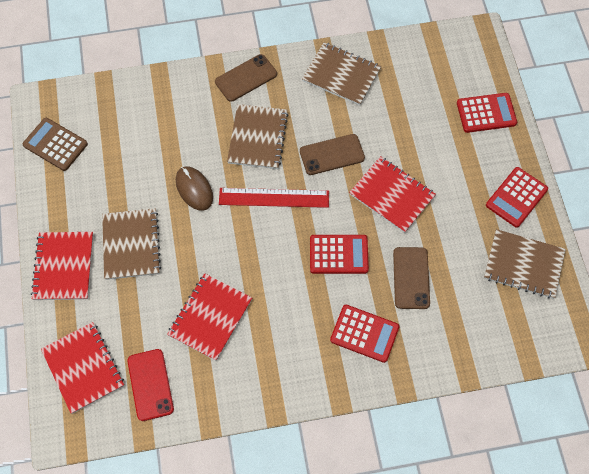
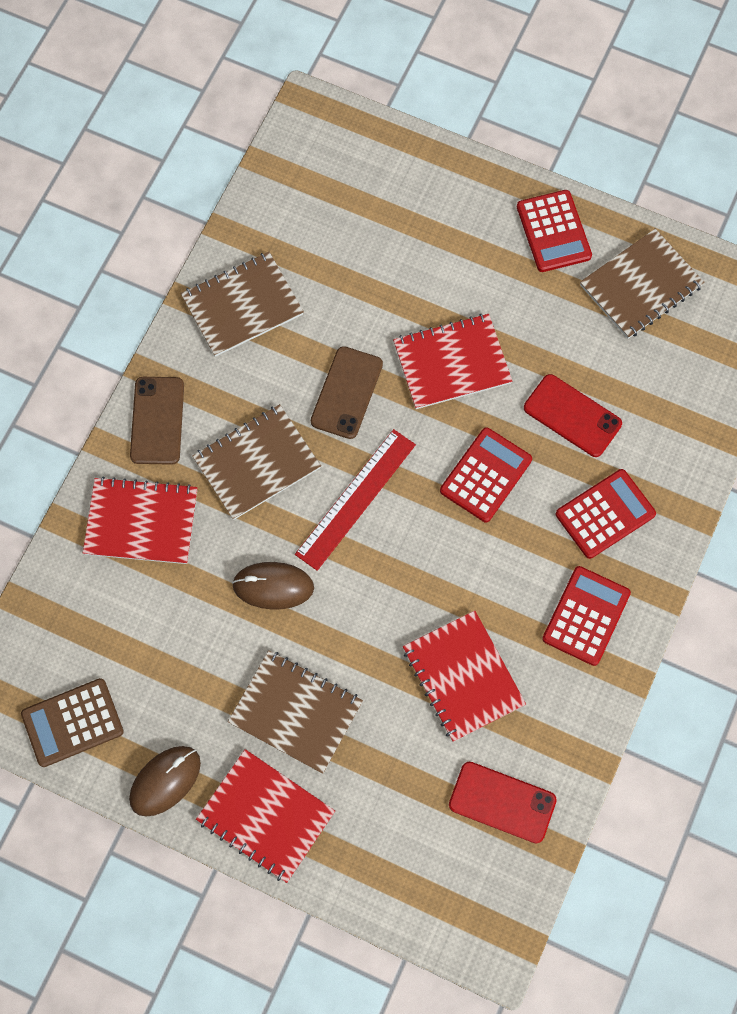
camera: 55 degrees left, 5 degrees up
red notebook [41,322,124,414] -> red notebook moved to [83,477,197,564]
brown notebook [227,104,288,169] -> brown notebook turned 75 degrees counterclockwise [192,404,321,520]
brown phone [393,247,430,309] -> red phone [524,374,622,457]
red calculator [457,93,517,133] -> red calculator moved to [542,566,631,666]
none -> brown mouse [129,746,201,817]

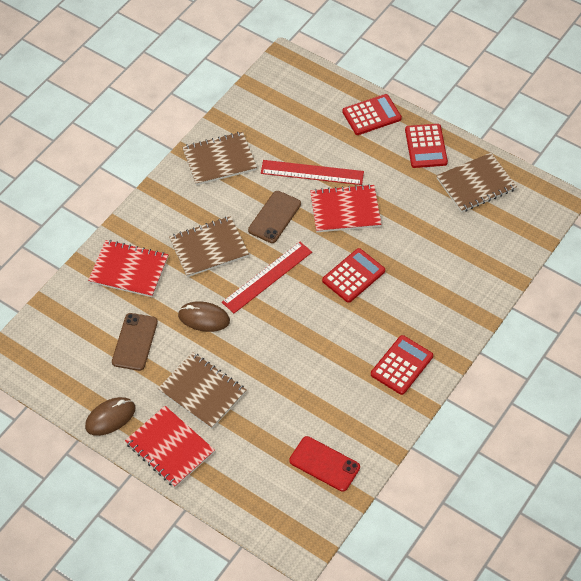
camera: 10 degrees right, 15 degrees down
brown calculator [21,678,124,767] -> none
brown phone [130,377,184,465] -> brown phone moved to [112,313,158,371]
red notebook [403,611,526,742] -> none
red phone [524,374,622,457] -> none
red calculator [556,469,656,559] -> red calculator moved to [342,94,402,135]
none -> red ruler [261,160,364,185]

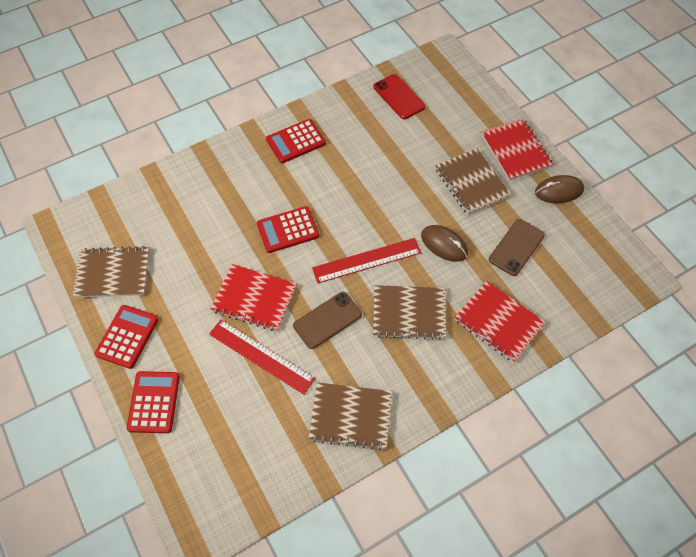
camera: 155 degrees left, 5 degrees up
red calculator [342,94,402,135] -> red calculator turned 90 degrees clockwise [127,371,180,433]

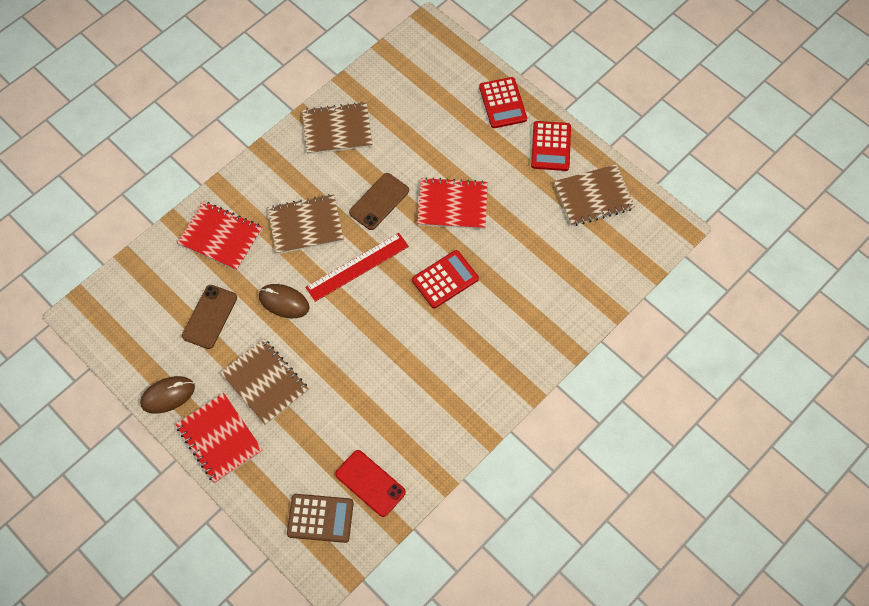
camera: 165 degrees right, 5 degrees up
red ruler [209,320,315,395] -> none
red calculator [266,119,326,163] -> none
none -> brown calculator [287,494,354,543]

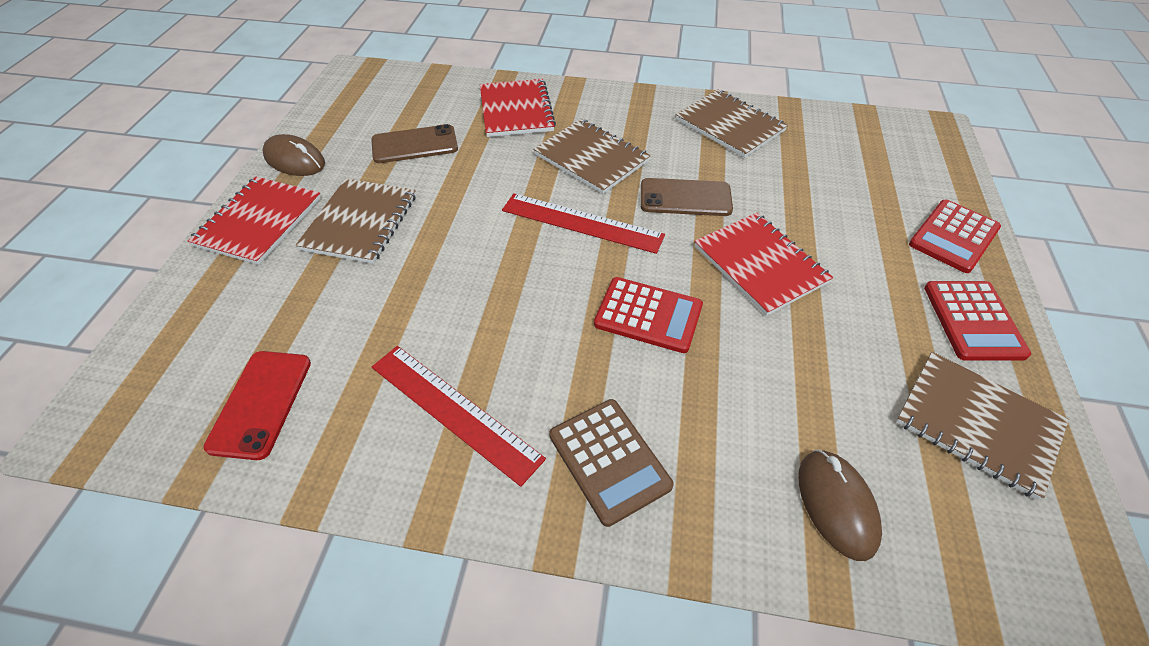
camera: 55 degrees right, 15 degrees down
brown mouse [259,284,309,318] -> brown mouse moved to [799,450,882,561]
brown calculator [287,494,354,543] -> brown calculator moved to [549,399,674,527]
red calculator [531,121,571,171] -> red calculator turned 60 degrees counterclockwise [924,281,1031,361]
none -> red ruler [372,346,546,487]

